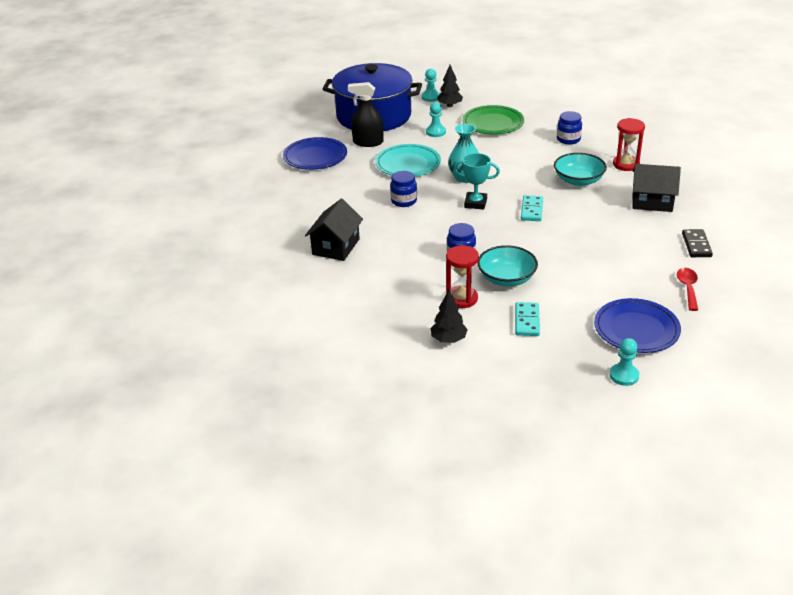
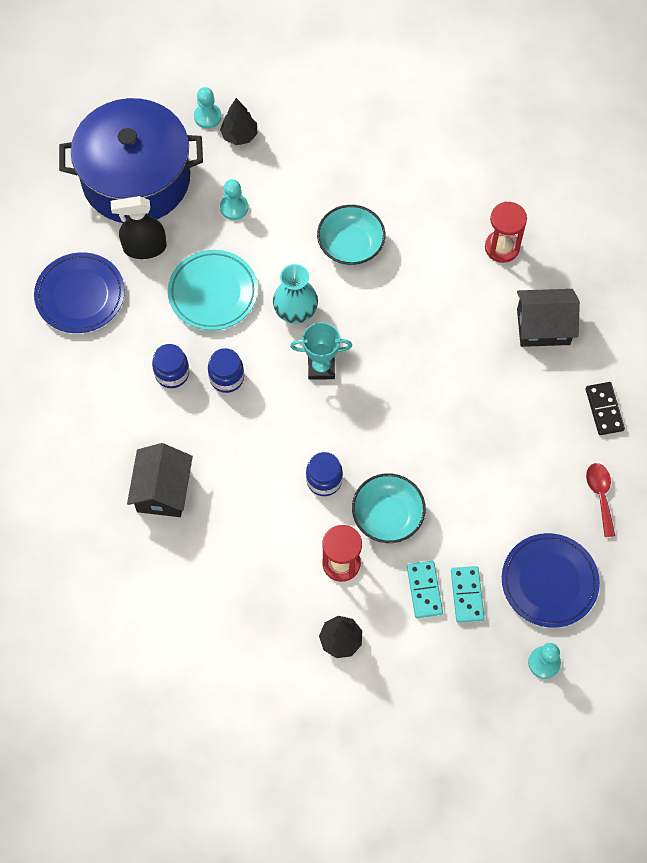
camera: 15 degrees left, 30 degrees up
green plate [463,105,524,135] -> none
turquoise domino [521,195,543,221] -> turquoise domino moved to [451,566,484,623]
turquoise bowl [554,153,607,186] -> turquoise bowl moved to [317,205,385,265]
blue jar [557,111,582,145] -> blue jar moved to [152,344,189,388]

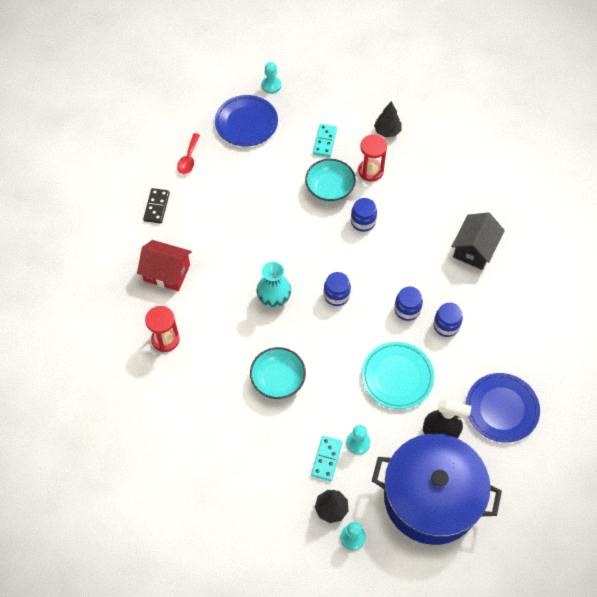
camera: 160 degrees left, 5 degrees down
turquoise vase [273,264,318,324] -> turquoise vase moved to [256,262,291,308]
turquoise trophy [290,322,352,380] -> blue jar [324,272,351,306]
turquoise domino [451,566,484,623] -> turquoise domino moved to [311,436,342,481]
black house [517,289,580,347] -> red house [137,240,192,291]

